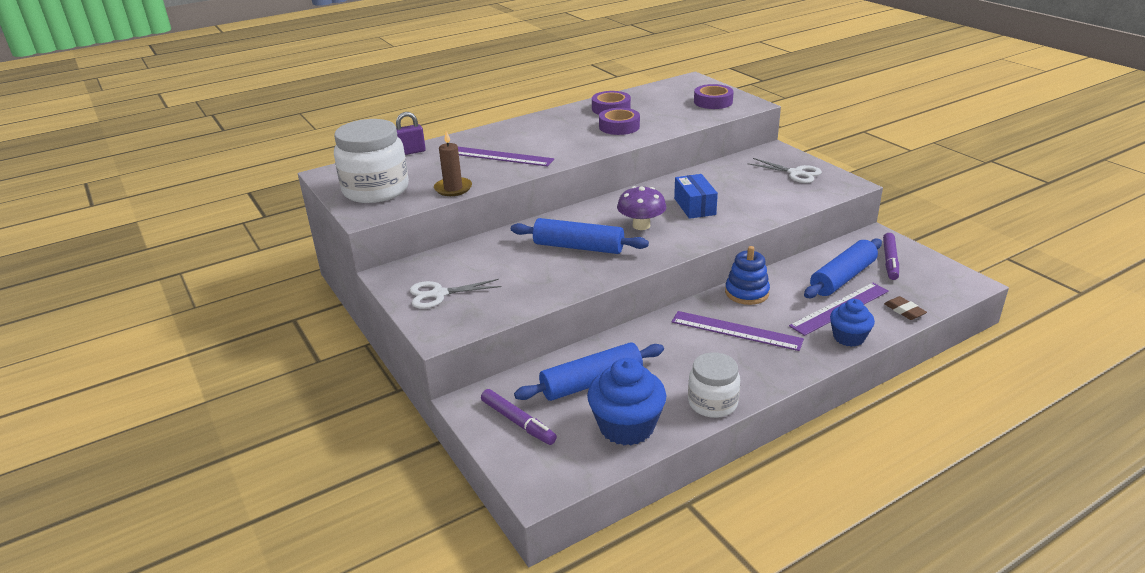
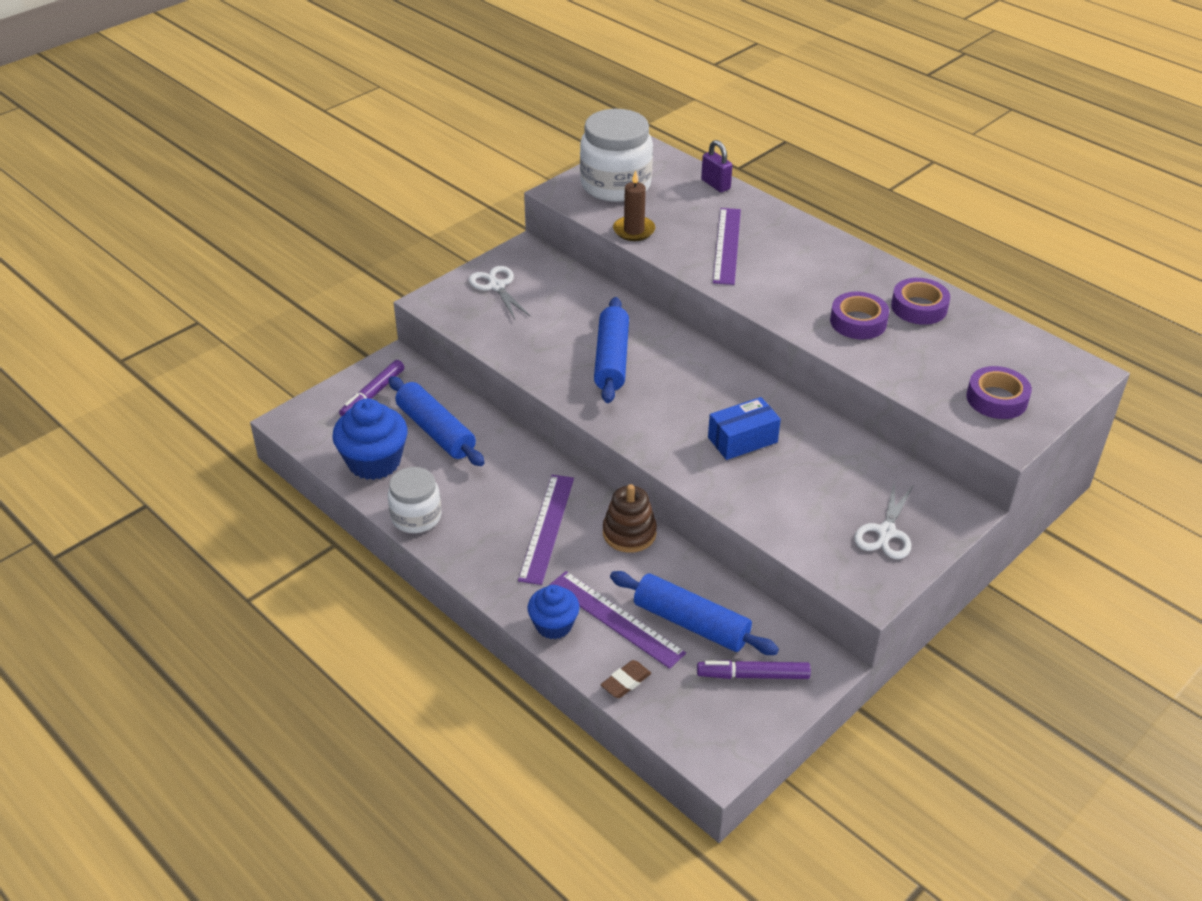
camera: 75 degrees right, 10 degrees up
purple mushroom [617,186,667,230] -> none
blue stacking toy [725,246,770,305] -> brown stacking toy [603,484,657,553]

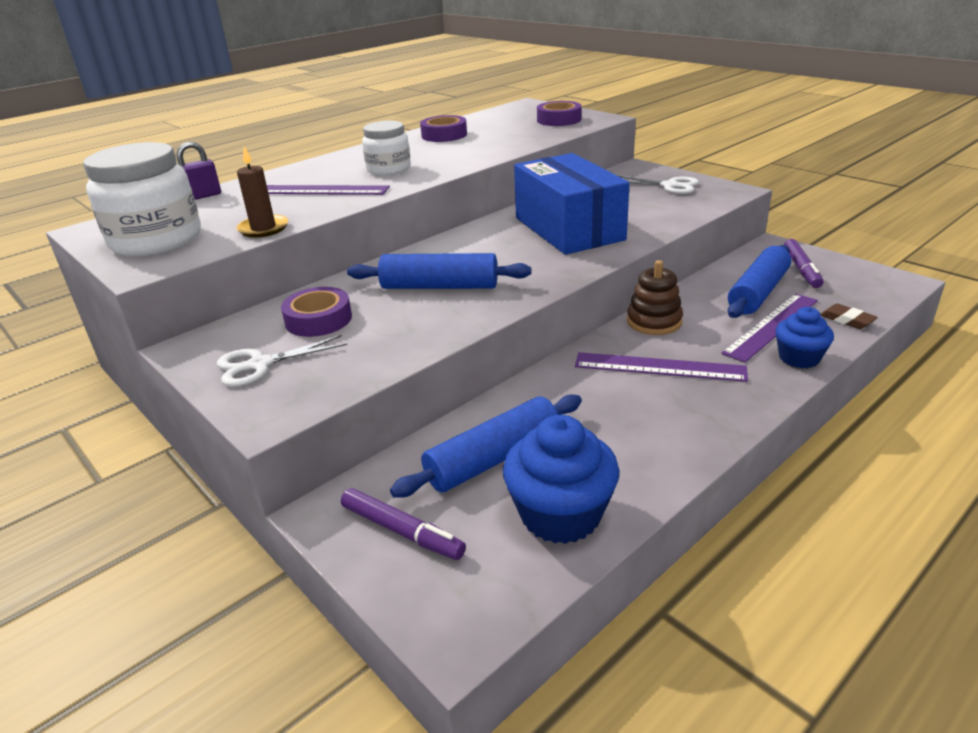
camera: 85 degrees left, 10 degrees down
white jar [388,467,442,533] -> white jar moved to [362,121,411,176]
blue box [708,397,781,460] -> blue box [514,153,630,255], size x1.95
purple tape [830,292,889,339] -> purple tape moved to [281,287,352,337]

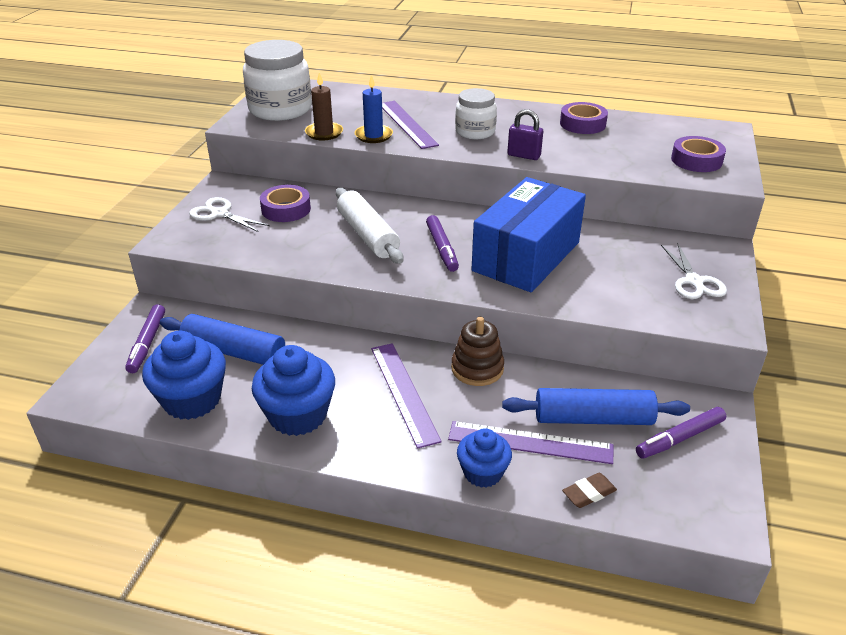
camera: 55 degrees right, 5 degrees up
purple padlock [176,142,221,200] -> purple padlock moved to [507,109,543,160]
blue rolling pin [347,253,531,289] -> white rolling pin [336,188,403,264]
brown eraser [820,304,878,329] -> brown eraser turned 45 degrees clockwise [562,473,617,508]
none -> blue cupcake [252,345,335,436]
none -> blue candle [354,75,393,143]
none -> purple marker [426,215,459,272]

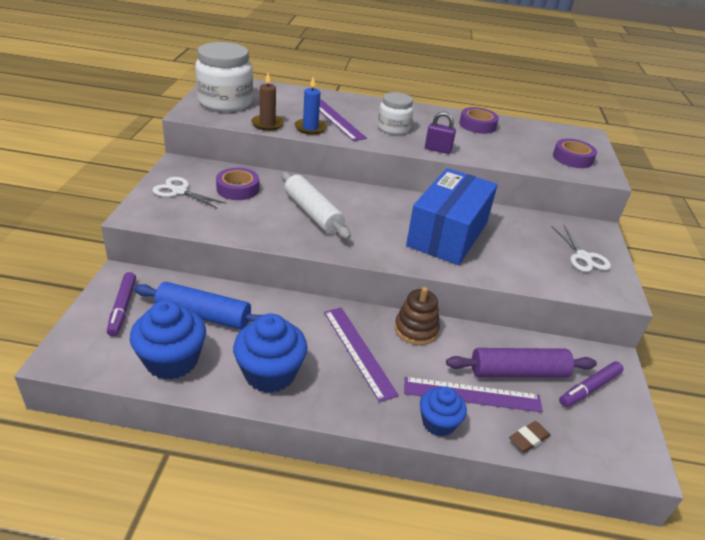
camera: 10 degrees left, 0 degrees up
purple marker [426,215,459,272] -> none
blue rolling pin [502,388,690,425] -> purple rolling pin [446,348,597,378]

